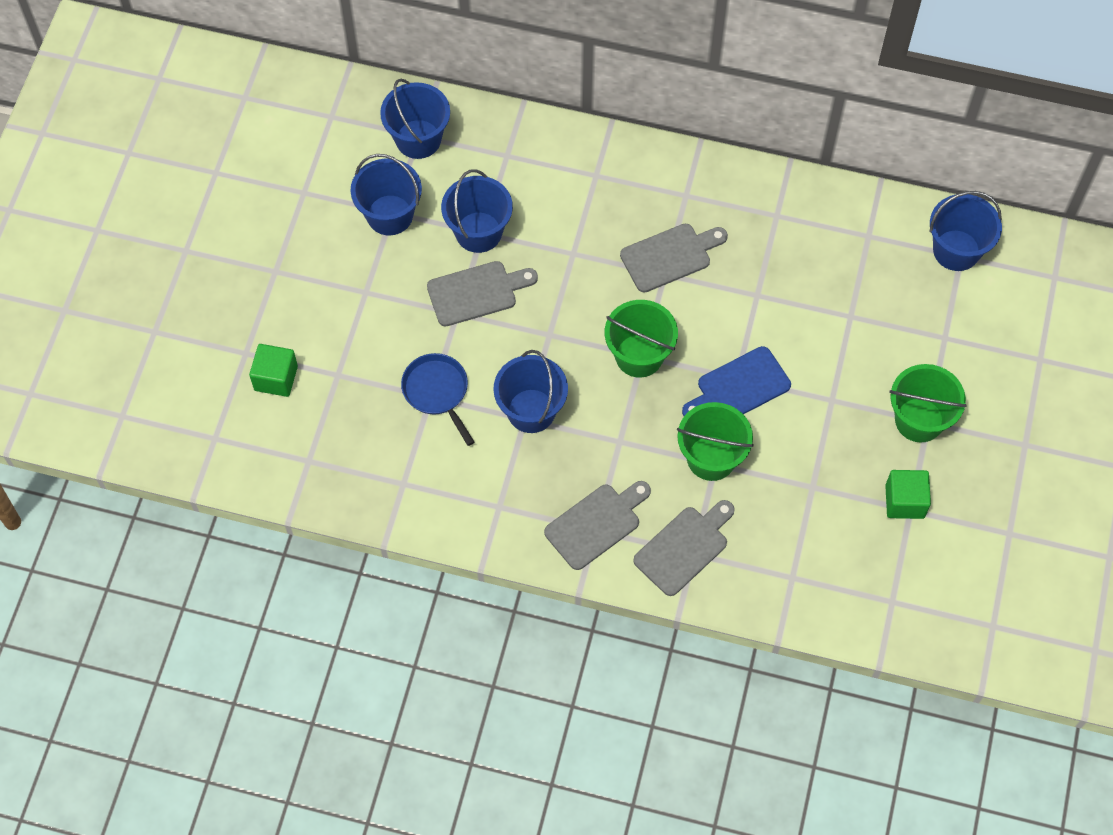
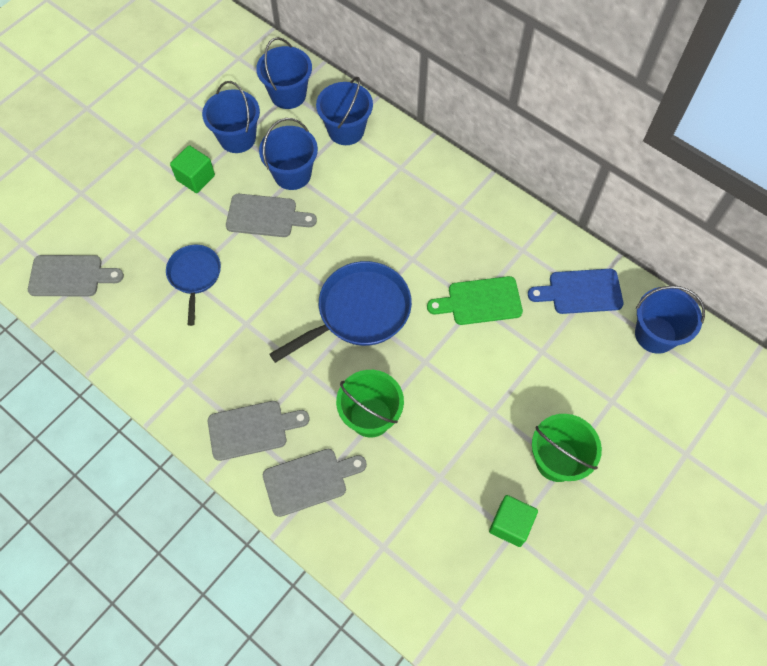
camera: 25 degrees right, 0 degrees up
green cube [249,344,298,397] -> green cube moved to [170,145,215,193]
blue bucket [494,350,568,433] -> blue bucket moved to [316,77,373,145]
green bucket [605,300,678,378] -> blue pan [270,261,412,363]
grey cutting board [620,224,728,293] -> grey cutting board moved to [28,255,124,296]
blue cutting board [682,346,791,416] -> blue cutting board moved to [528,269,624,314]
none -> green cutting board [427,276,523,325]

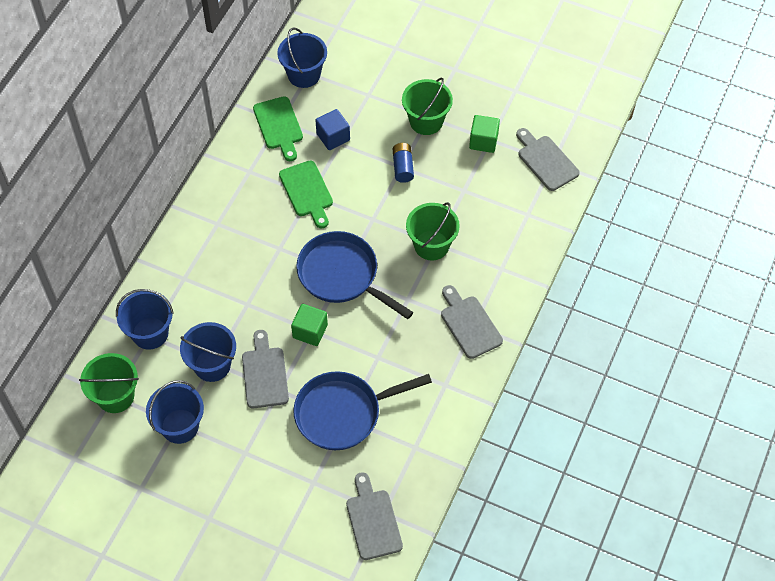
camera: 105 degrees left, 5 degrees down
blue pan [166,245,221,326] -> blue pan [293,371,432,450], size x1.65
green cube [170,145,215,193] -> green cube moved to [291,304,328,346]
blue bucket [256,37,312,109] -> green bucket [79,353,139,413]
grey cutting board [263,449,367,517] -> grey cutting board moved to [516,128,580,191]
blue cutting board [528,269,624,314] -> green cutting board [253,96,303,161]
none -> blue cube [315,109,350,150]
none -> blue battery [393,143,414,183]

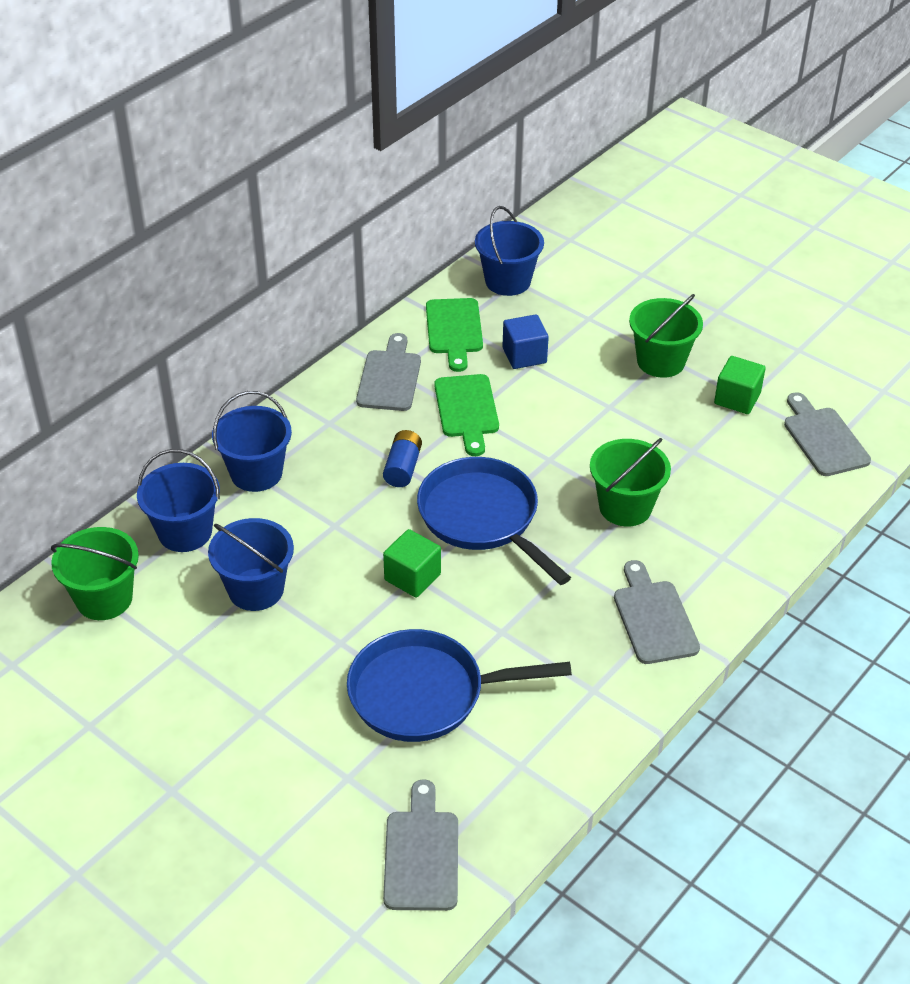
camera: 15 degrees right, 15 degrees down
blue bucket [146,380,204,444] -> blue bucket moved to [212,391,292,492]
grey cutting board [242,330,289,408] -> grey cutting board moved to [356,333,421,411]
blue battery [393,143,414,183] -> blue battery moved to [383,430,422,487]

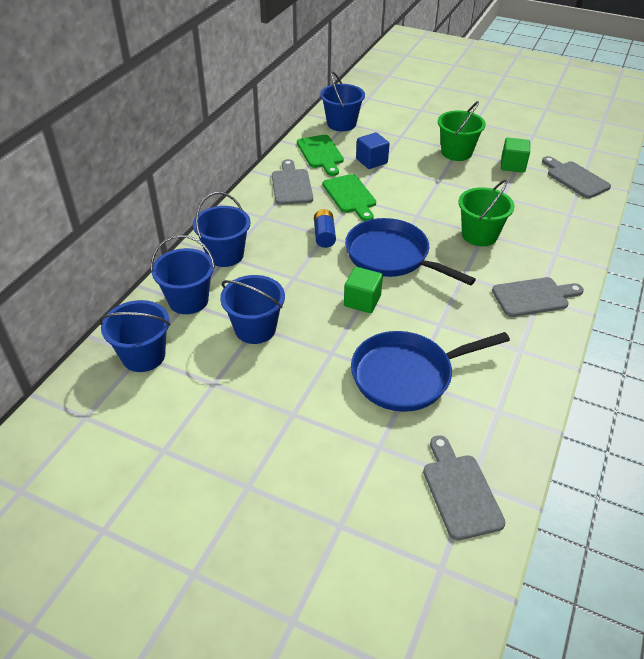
camera: 15 degrees left, 0 degrees up
green bucket [51,527,139,620] -> blue bucket [99,300,171,372]
grey cutting board [614,560,700,664] -> grey cutting board turned 105 degrees clockwise [492,277,584,317]

